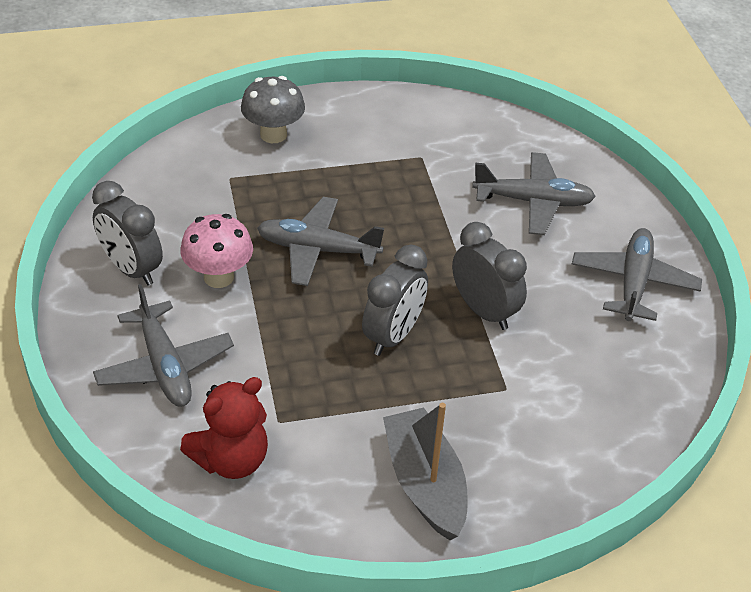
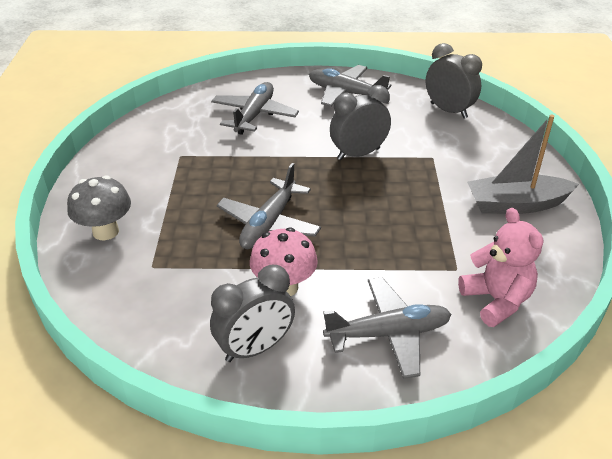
camera: 75 degrees left, 5 degrees down
red teddy bear [180,377,268,479] -> pink teddy bear [458,208,544,327]
grey clock [362,245,428,356] -> grey clock moved to [426,43,482,119]

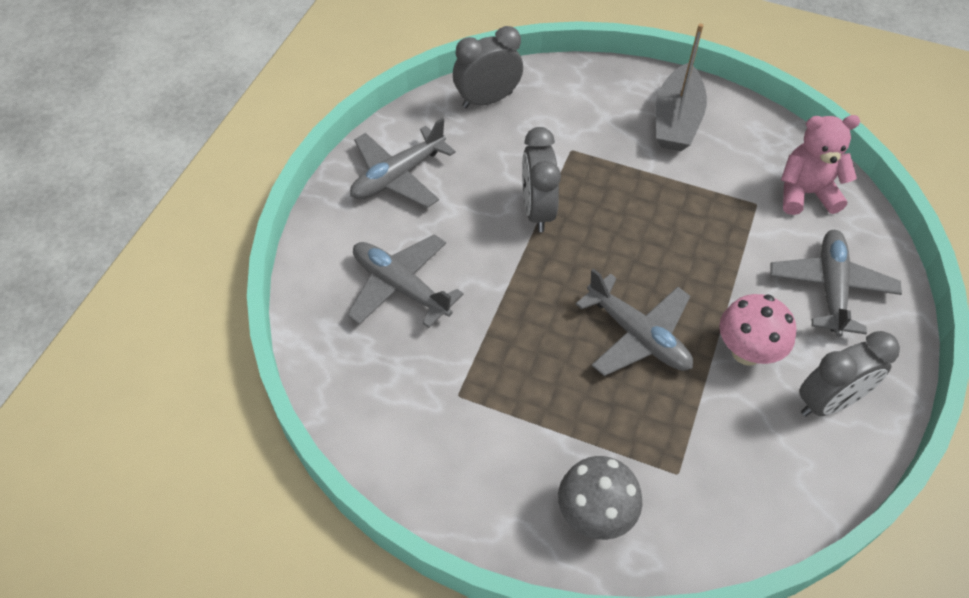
camera: 70 degrees left, 15 degrees up
grey clock [210,265,295,362] -> grey clock turned 75 degrees clockwise [799,331,900,417]

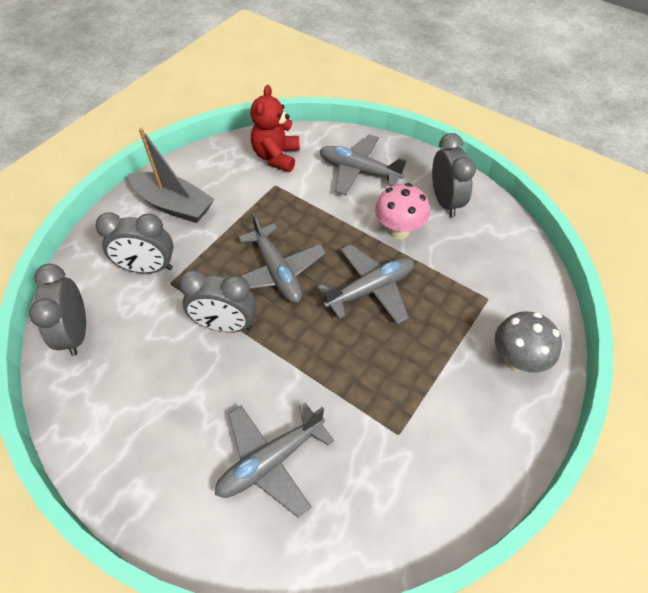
camera: 75 degrees left, 0 degrees up
grey plane [350,118,456,208] -> grey plane moved to [238,213,326,303]
pink teddy bear [781,115,860,215] -> red teddy bear [250,85,300,172]
none -> grey clock [95,212,173,273]

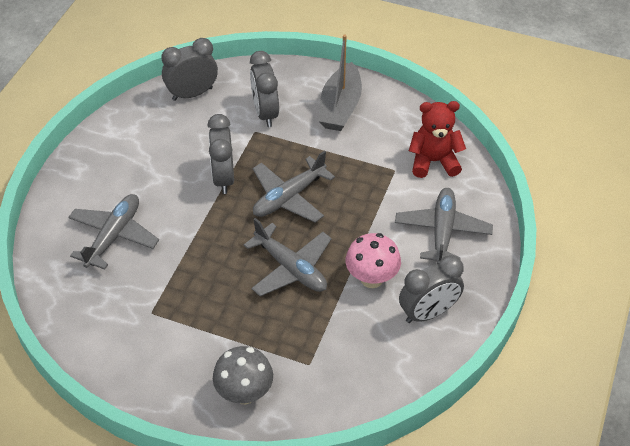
camera: 75 degrees right, 5 degrees down
grey plane [215,402,334,517] -> grey plane turned 75 degrees clockwise [68,194,159,270]

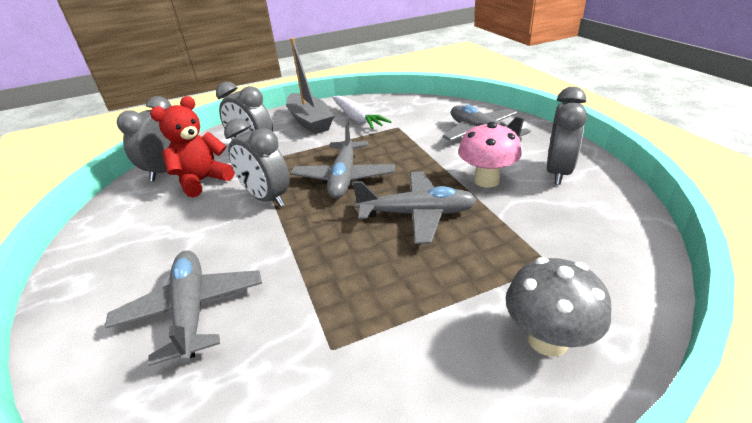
camera: 40 degrees left, 15 degrees down
red teddy bear [409,101,466,178] -> red teddy bear moved to [150,96,235,197]
none -> white carrot [332,96,392,129]

